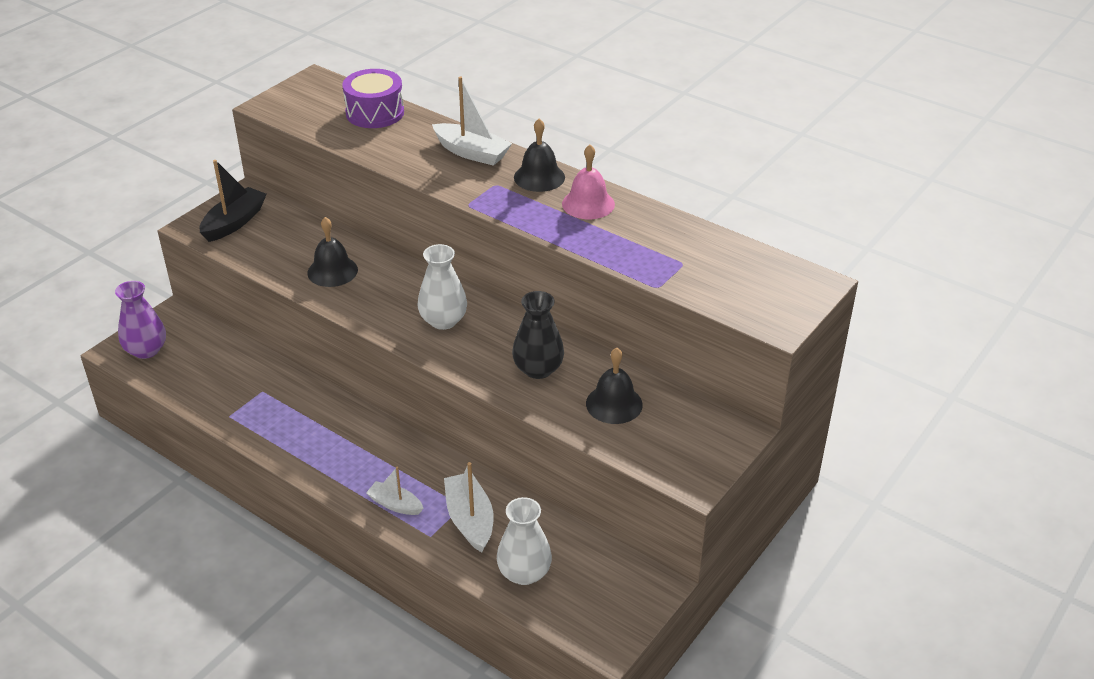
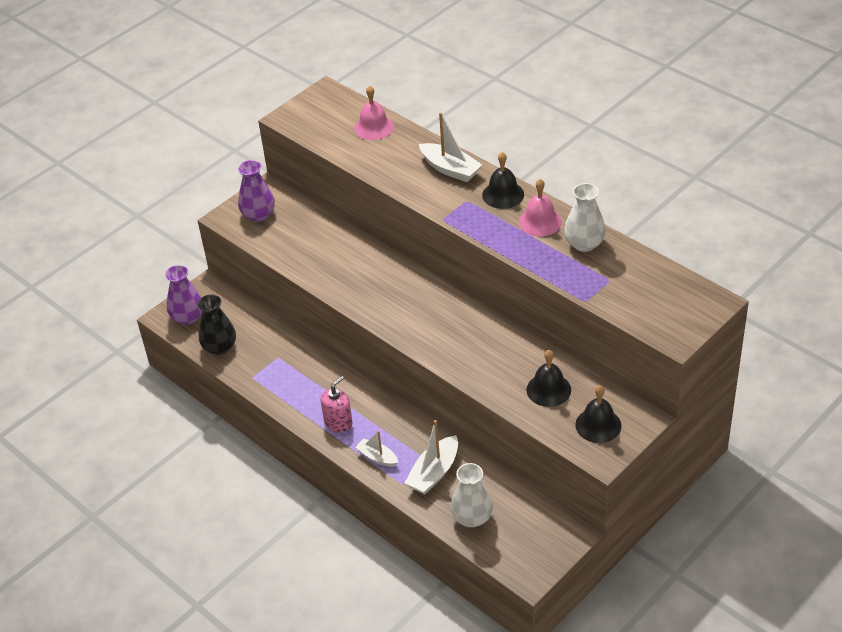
camera: 10 degrees right, 5 degrees up
black boat [200,160,267,242] -> purple vase [238,160,275,222]
black bell [307,217,358,287] -> black bell moved to [575,385,621,443]
purple drum [342,69,404,128] -> pink bell [354,85,394,140]
white vase [418,244,467,330] -> white vase moved to [564,183,606,252]
white boat [444,462,494,552] -> white boat turned 135 degrees counterclockwise [405,420,458,494]
black vase [512,291,564,379] -> black vase moved to [198,295,236,355]
none -> pink soap dispenser [321,376,353,433]

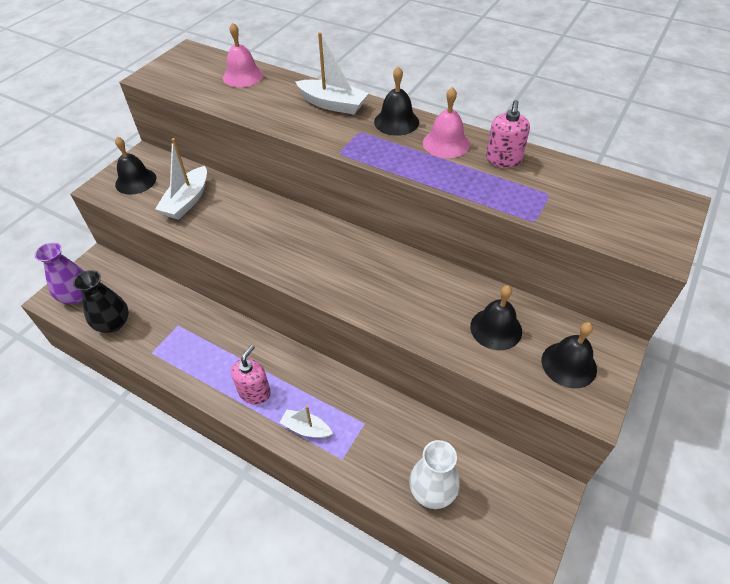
camera: 15 degrees left, 5 degrees up
purple vase [238,160,275,222] -> black bell [115,137,156,195]
white boat [405,420,458,494] -> white boat moved to [155,138,207,220]
white vase [564,183,606,252] -> pink soap dispenser [486,100,530,168]

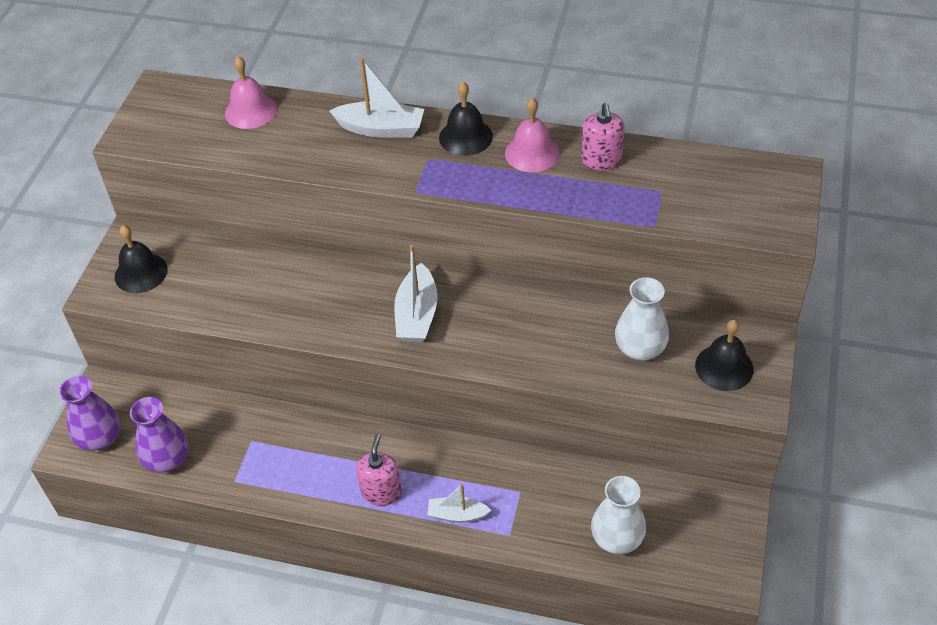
camera: 15 degrees left, 0 degrees up
black vase [73,270,129,333] -> purple vase [130,397,188,473]
white boat [155,138,207,220] -> white boat moved to [394,245,438,342]
black bell [470,285,522,350] -> white vase [615,277,669,361]

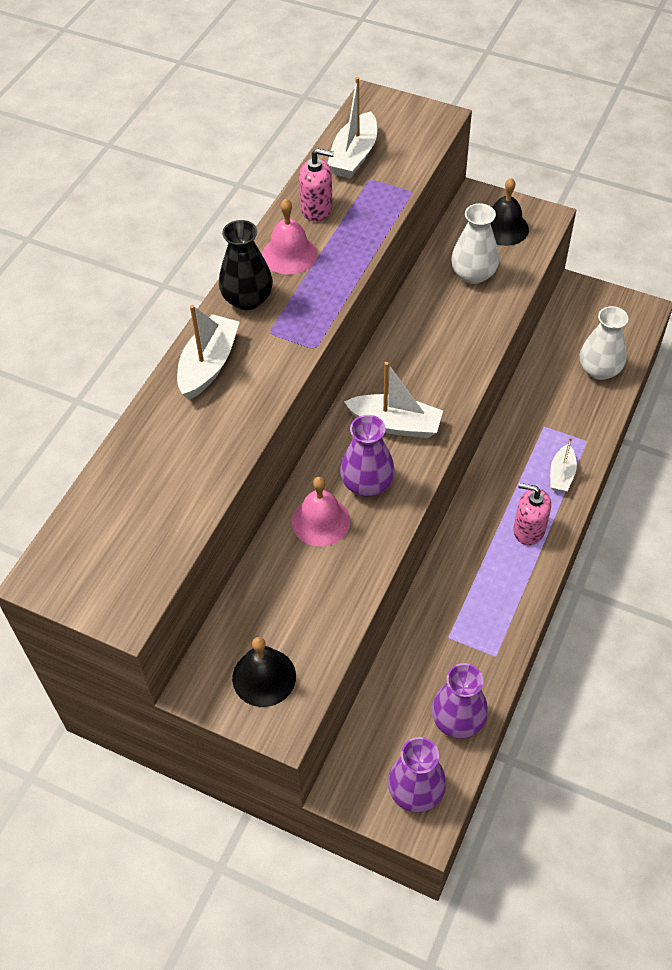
camera: 80 degrees left, 5 degrees up
pink bell [225,56,277,129] -> pink bell moved to [292,477,350,547]
black bell [439,82,493,156] -> black vase [219,220,273,310]
none -> white boat [327,77,377,179]
none -> purple vase [340,415,395,497]

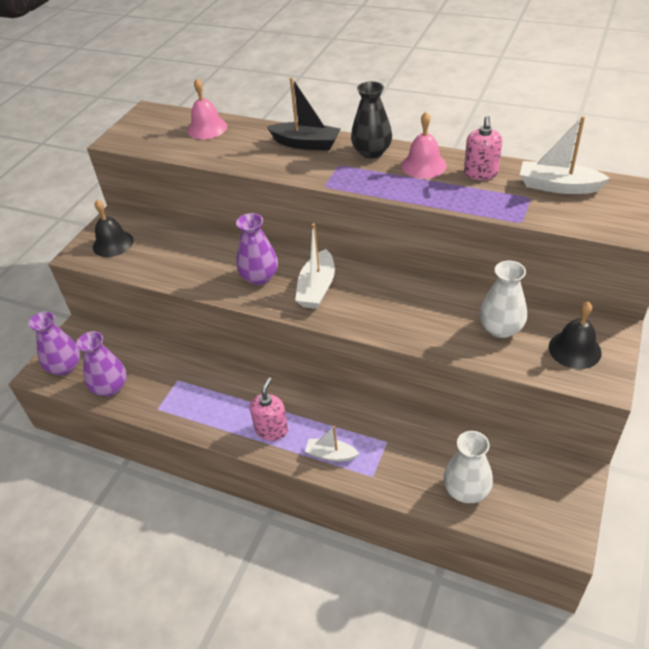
camera: 90 degrees right, 10 degrees down
white boat [177,305,239,400] -> black boat [267,77,341,151]
pink bell [292,477,350,547] -> pink bell moved to [187,79,227,139]

